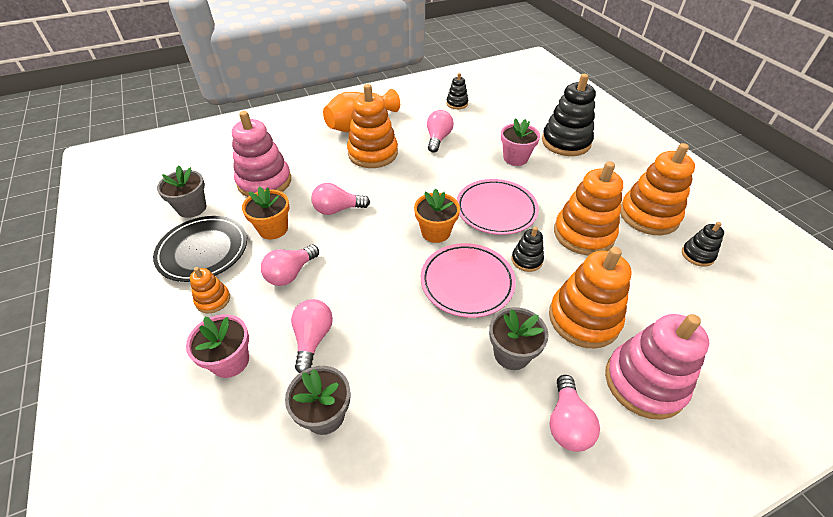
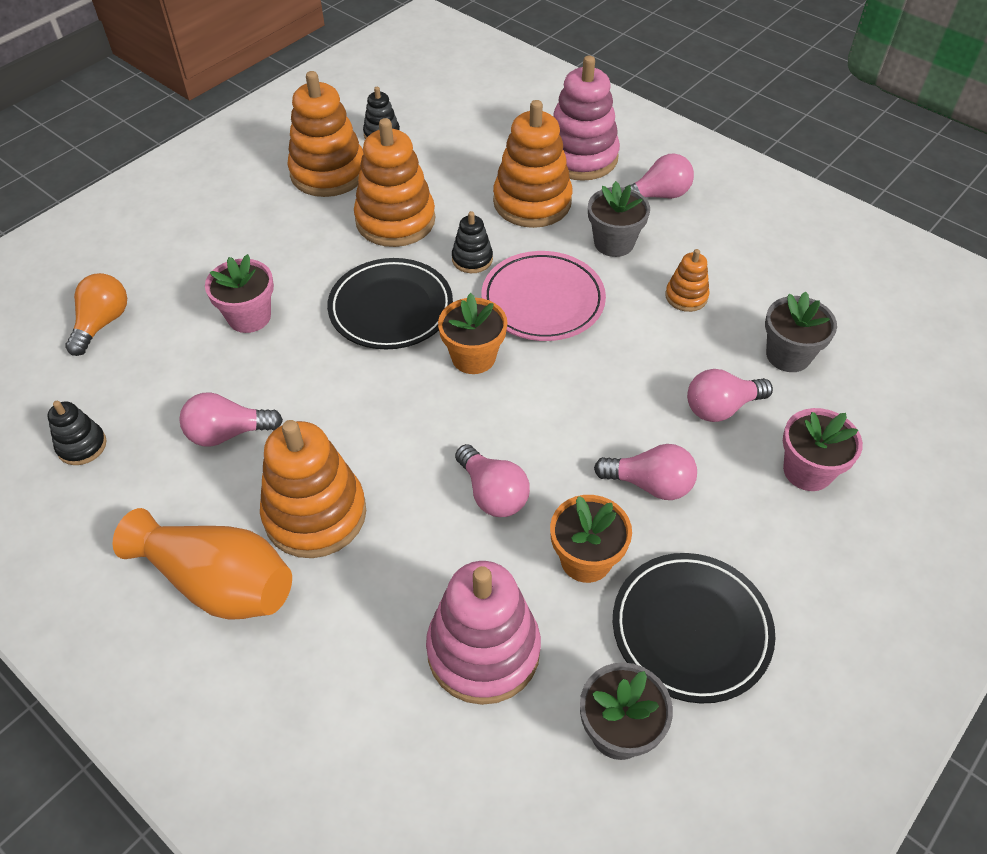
camera: 115 degrees left, 5 degrees up
orange stacking toy [190,267,230,313] -> orange stacking toy moved to [665,249,710,312]
pink plate [457,179,539,235] -> black plate [327,258,453,350]
black stacking toy [542,74,596,156] -> none
none -> orange light bulb [65,273,127,356]

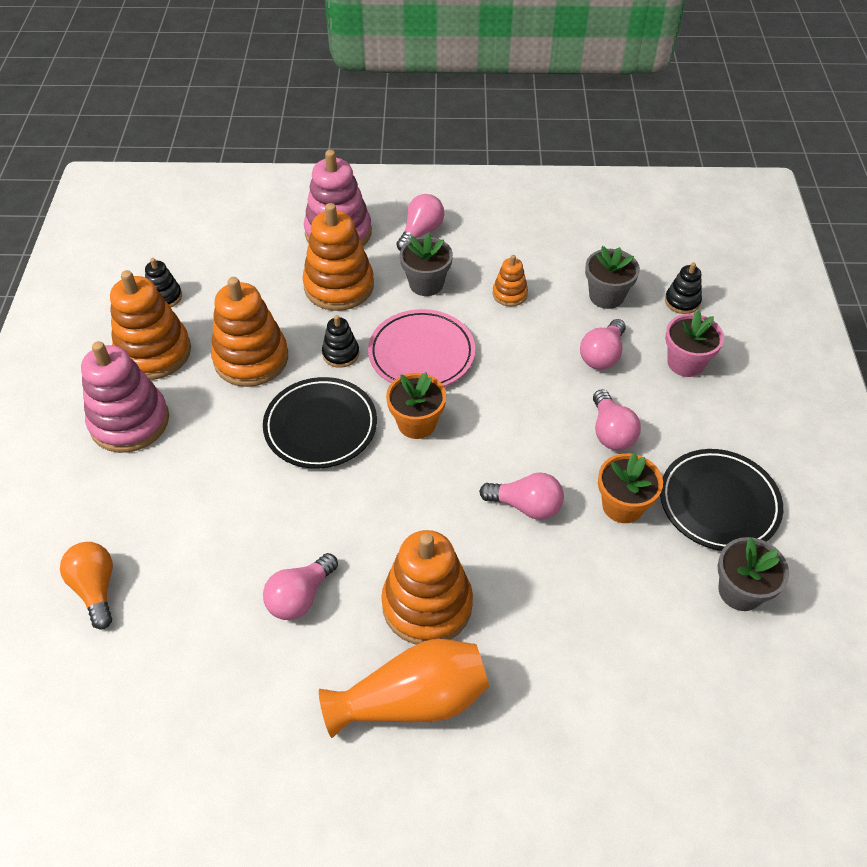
camera: 40 degrees left, 0 degrees up
black stacking toy [47,401,107,465] -> black stacking toy moved to [665,262,702,314]
pink flower pot [205,254,274,333] -> none
pink stacking toy [426,561,541,705] -> pink stacking toy moved to [81,341,169,453]
pink light bulb [594,444,697,500] -> pink light bulb turned 105 degrees clockwise [593,389,641,450]

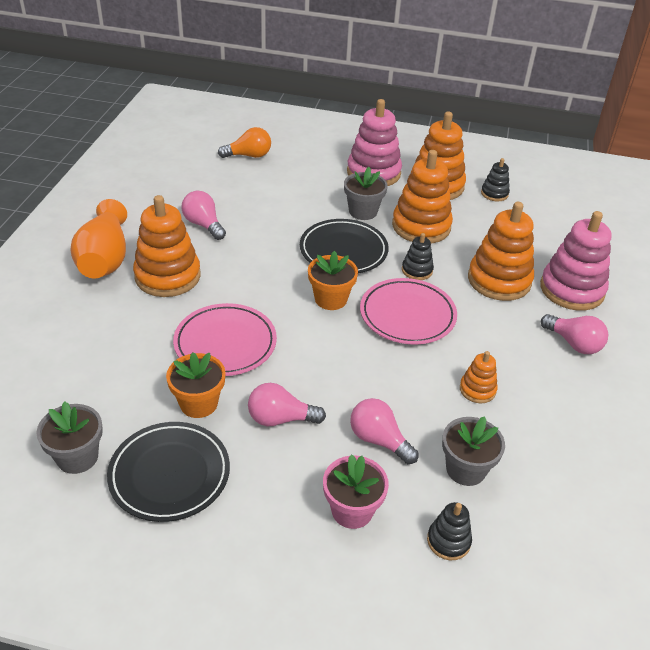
camera: 100 degrees right, 10 degrees down
grey flower pot [400,234,453,296] -> grey flower pot moved to [344,167,388,220]
pink light bulb [479,472,564,520] -> pink plate [173,303,277,376]

